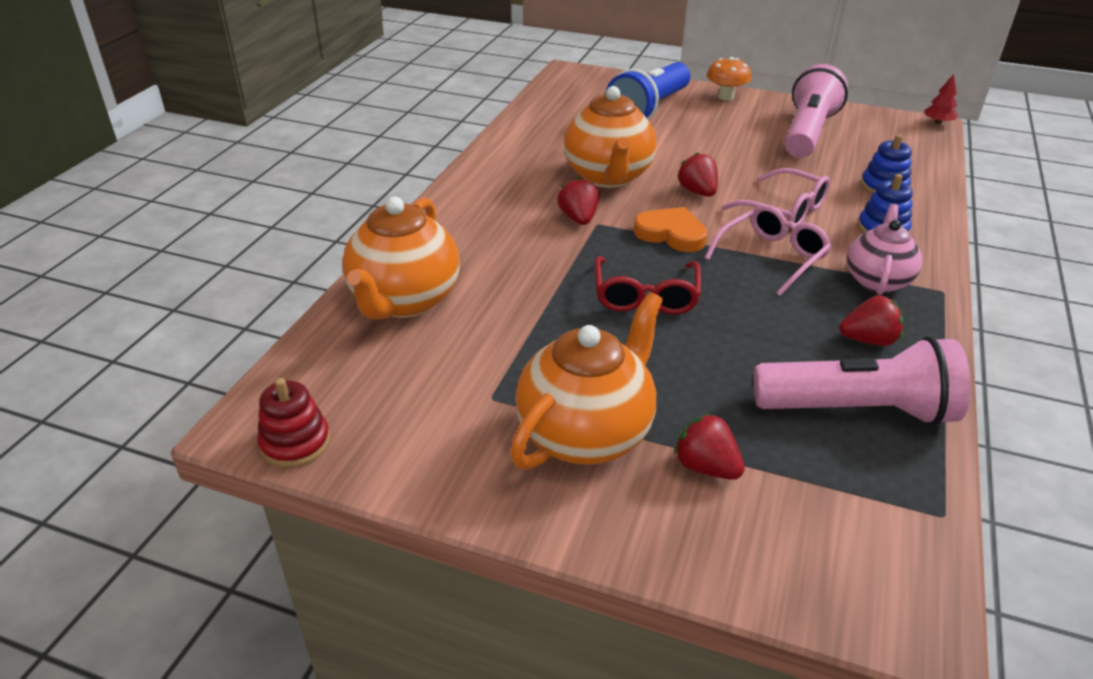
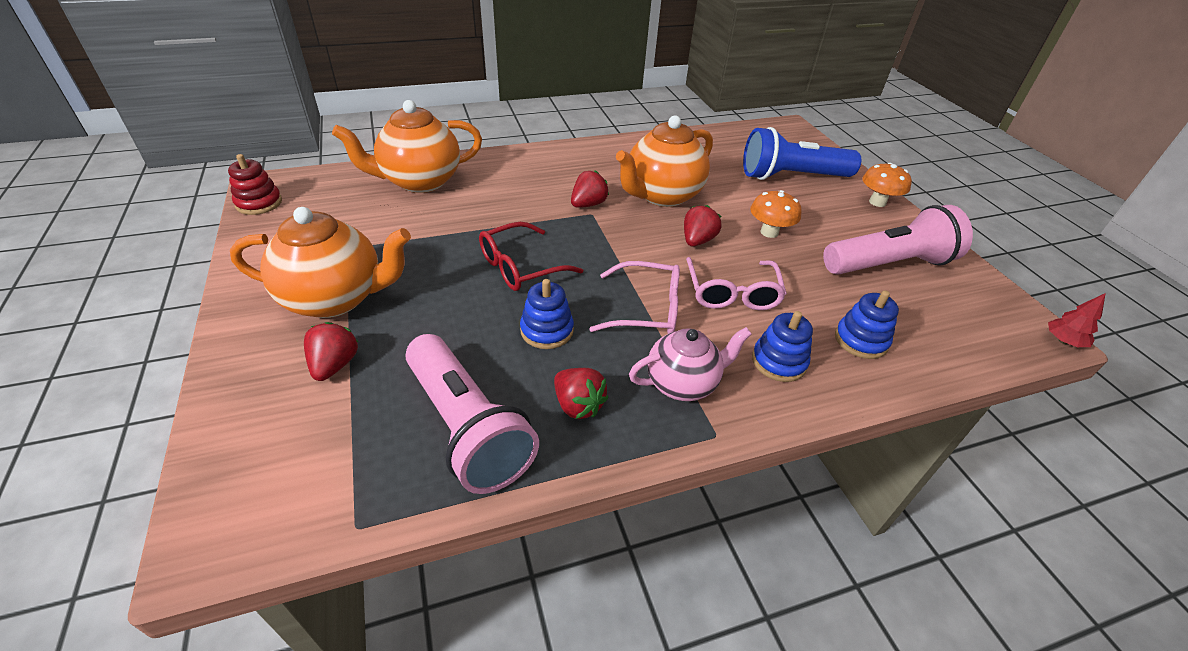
camera: 50 degrees right, 5 degrees up
orange heart [633,207,707,252] -> none
none -> blue stacking toy [520,279,574,349]
none -> orange mushroom [750,190,801,238]

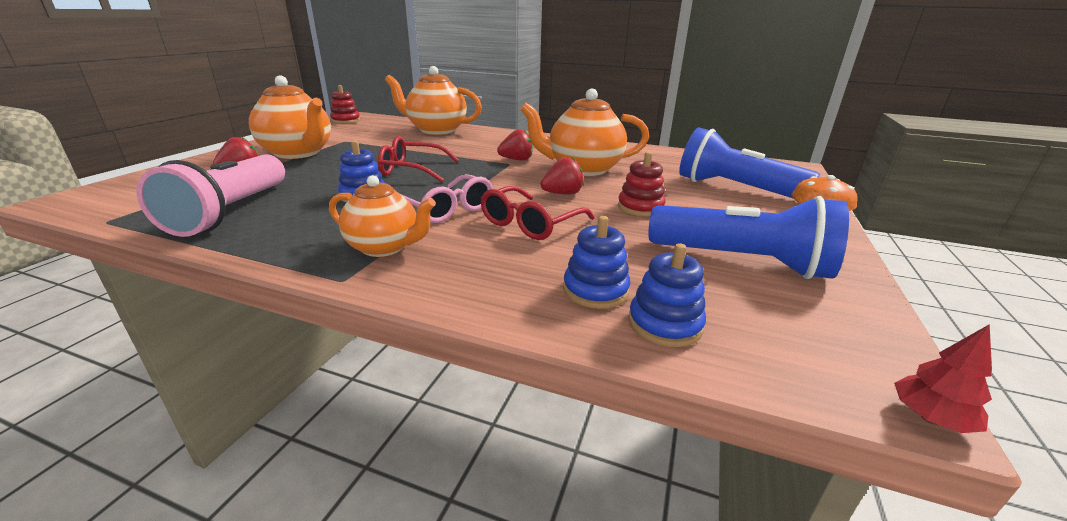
camera: 40 degrees right, 15 degrees down
red strawberry [554,368,609,419] -> none
pink teapot [629,327,752,401] -> orange teapot [329,175,436,257]
pink glasses [686,257,787,310] -> red glasses [481,186,595,240]
orange mushroom [750,190,801,238] -> red stacking toy [618,152,666,217]
blue stacking toy [752,311,813,382] -> blue stacking toy moved to [628,243,706,347]
pink flashlight [823,205,973,275] -> blue flashlight [648,196,849,279]

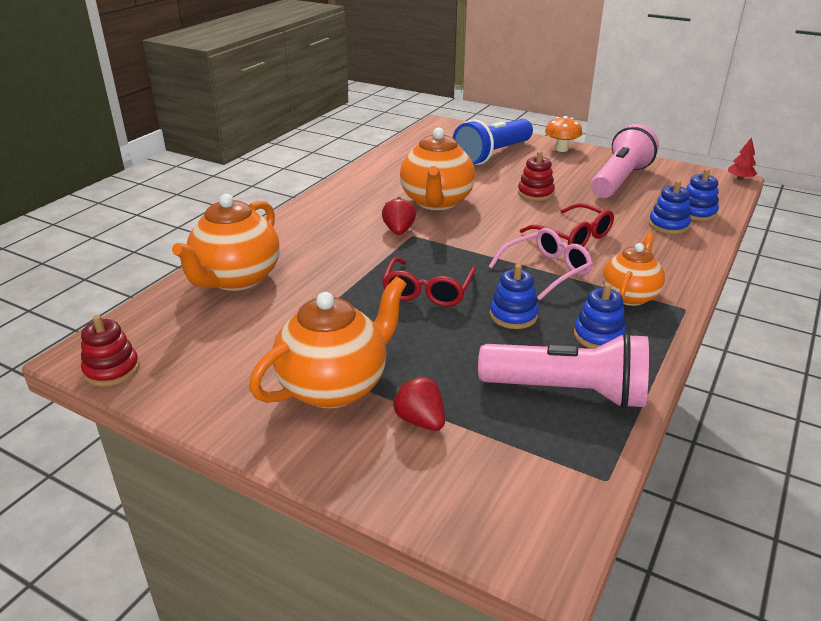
camera: 80 degrees left, 5 degrees up
red strawberry [541,157,584,195] -> none
blue flashlight [648,196,849,279] -> pink flashlight [591,124,659,198]
none -> blue stacking toy [574,283,626,349]

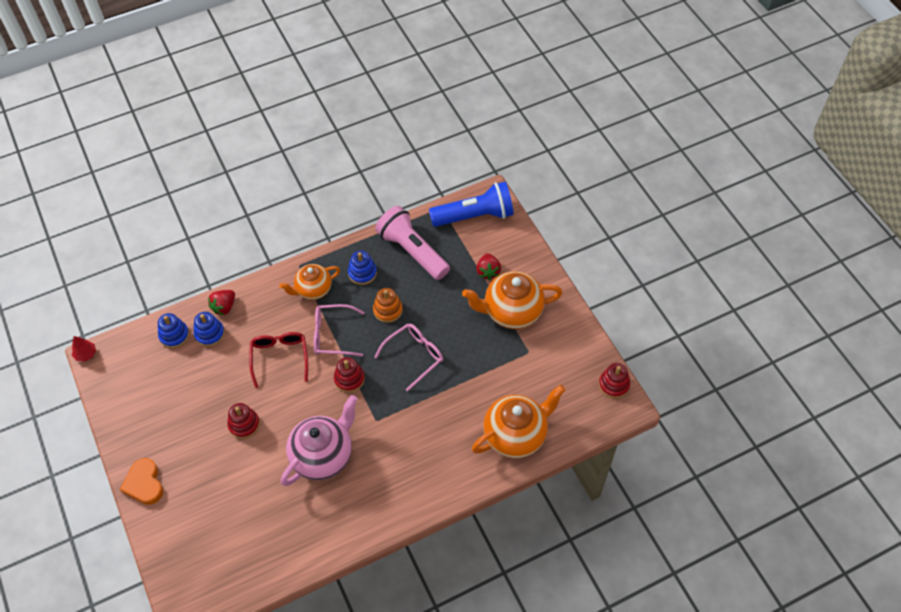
camera: 145 degrees left, 25 degrees up
red strawberry [382,197,416,235] -> red strawberry moved to [208,290,235,315]
red glasses [382,257,476,307] -> pink glasses [374,324,443,391]
orange teapot [400,128,476,210] -> pink teapot [281,395,358,486]
blue flashlight [453,119,533,165] -> blue flashlight moved to [429,182,514,227]
blue stacking toy [490,264,539,329] -> orange stacking toy [373,288,403,323]
orange mushroom [545,116,582,152] -> orange heart [120,458,163,505]
pink flashlight [591,124,659,198] -> none
none -> red stacking toy [334,357,365,393]

